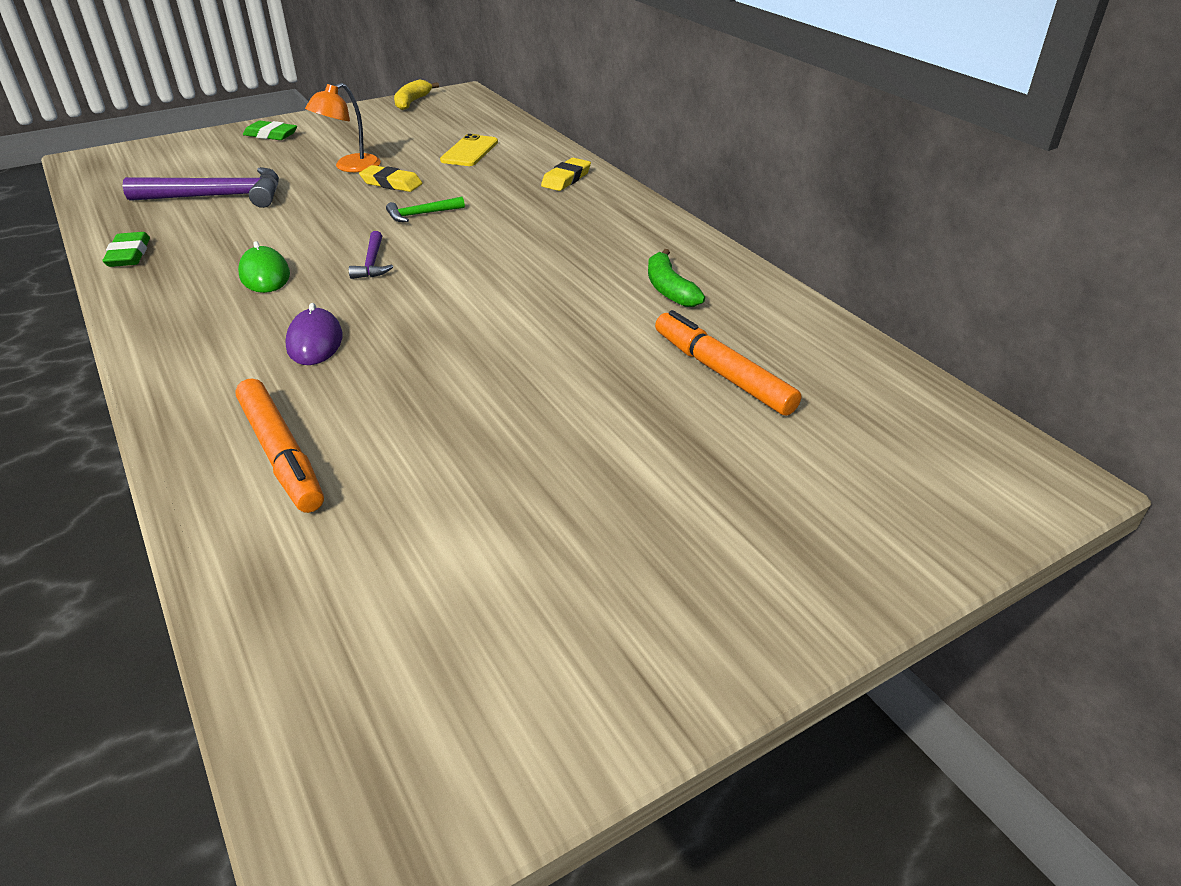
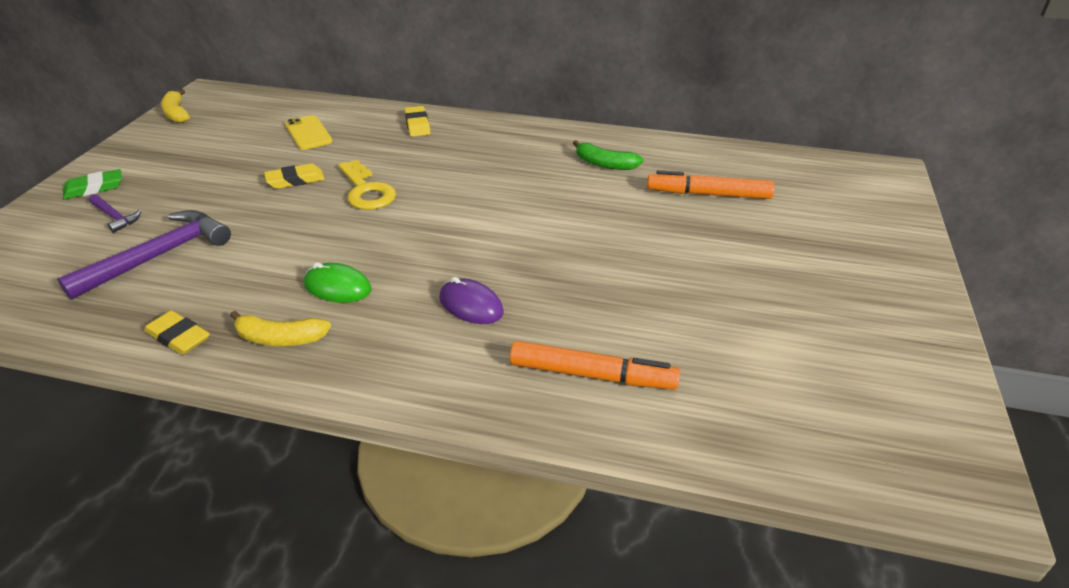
camera: 45 degrees left, 0 degrees up
green eraser [102,232,150,267] -> yellow eraser [144,311,210,355]
orange lamp [305,83,381,172] -> none
purple hammer [349,231,393,279] -> purple hammer moved to [89,194,141,233]
green hammer [386,197,465,222] -> yellow key [338,160,396,210]
none -> yellow banana [230,311,331,346]

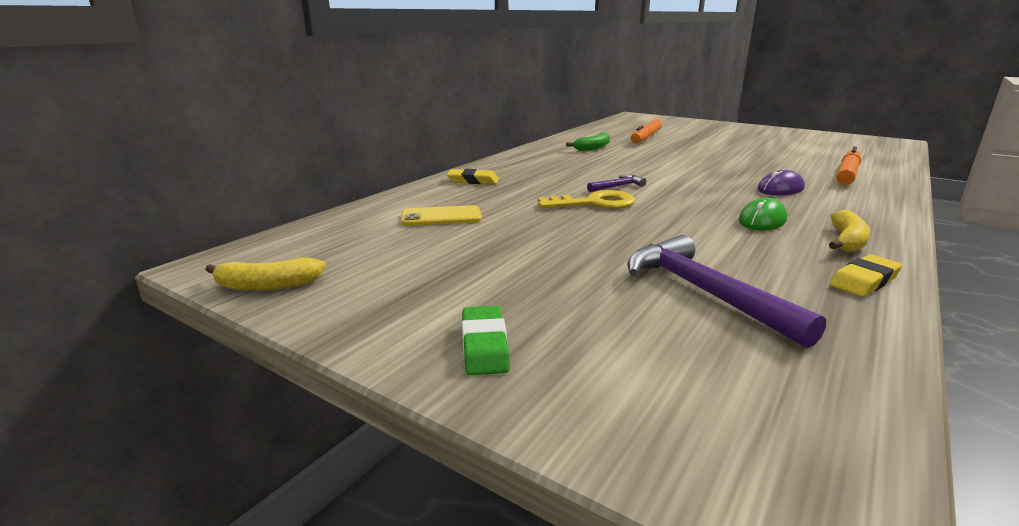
camera: 70 degrees left, 15 degrees down
purple hammer [89,194,141,233] -> purple hammer moved to [587,175,646,192]
yellow eraser [264,163,325,189] -> none

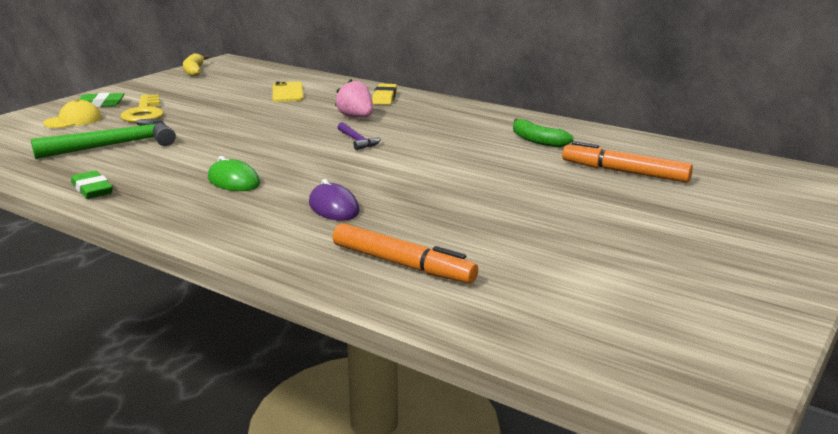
camera: 90 degrees right, 0 degrees up
yellow key [538,190,635,209] -> yellow key moved to [121,94,164,123]
purple hammer [627,235,826,348] -> green hammer [31,119,176,159]
yellow banana [829,210,871,252] -> none
yellow eraser [830,254,902,297] -> green eraser [71,171,113,199]
none -> yellow cap [43,99,102,128]
none -> pink strawberry [335,80,373,118]

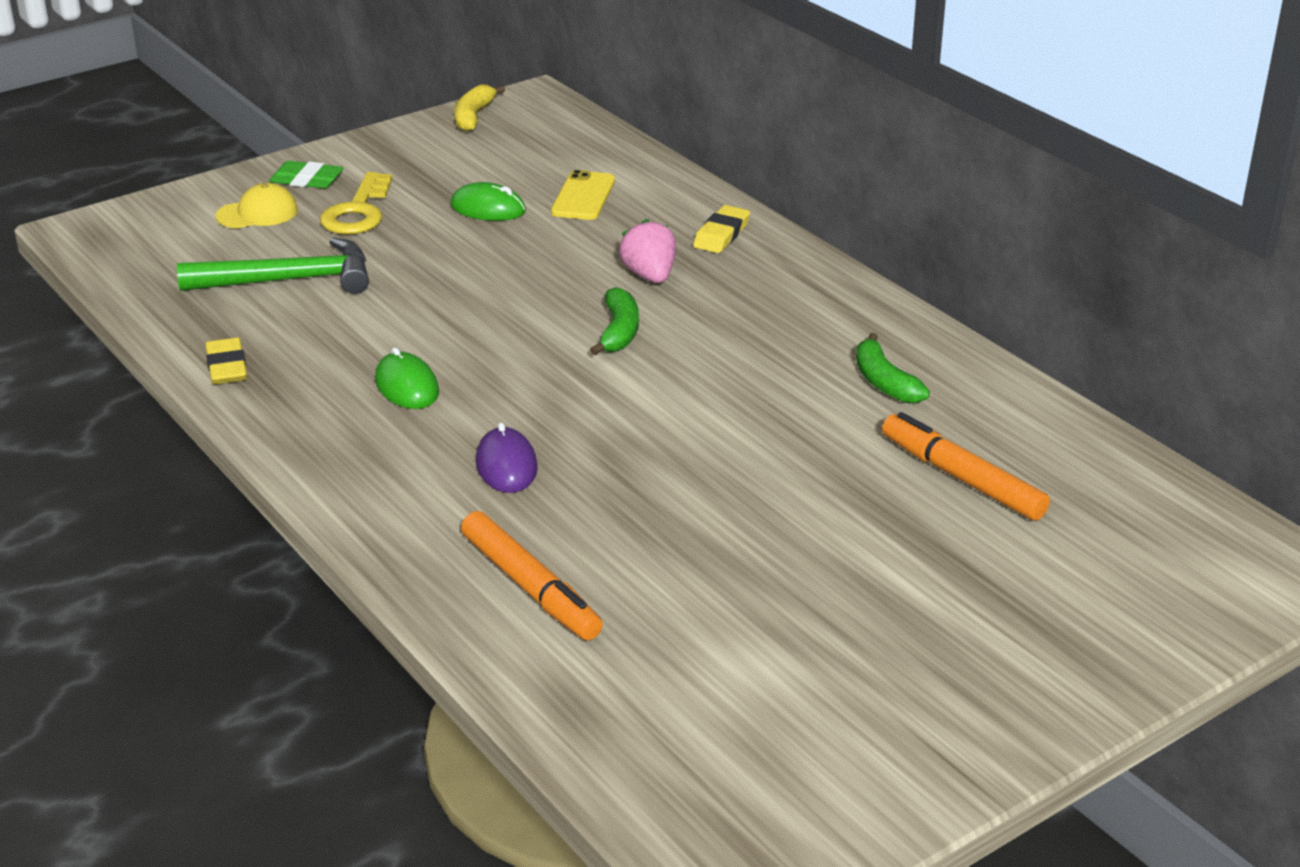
camera: 20 degrees right, 10 degrees up
green eraser [71,171,113,199] -> yellow eraser [205,337,247,384]
purple hammer [337,122,381,150] -> green banana [590,287,639,355]
none -> green mouse [450,182,526,221]

